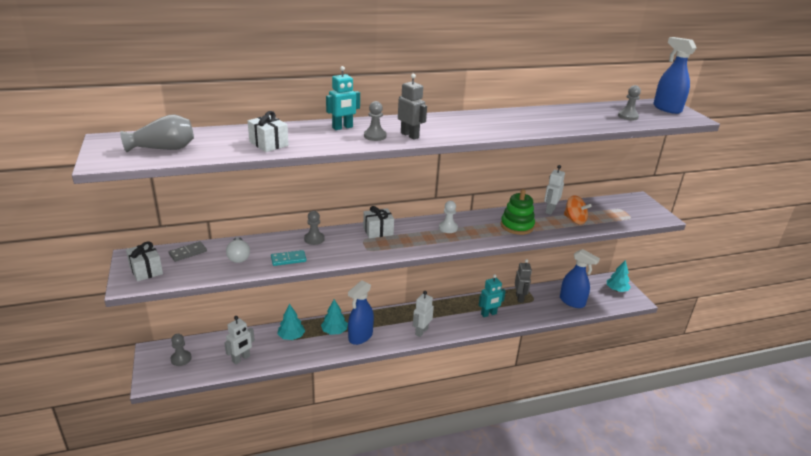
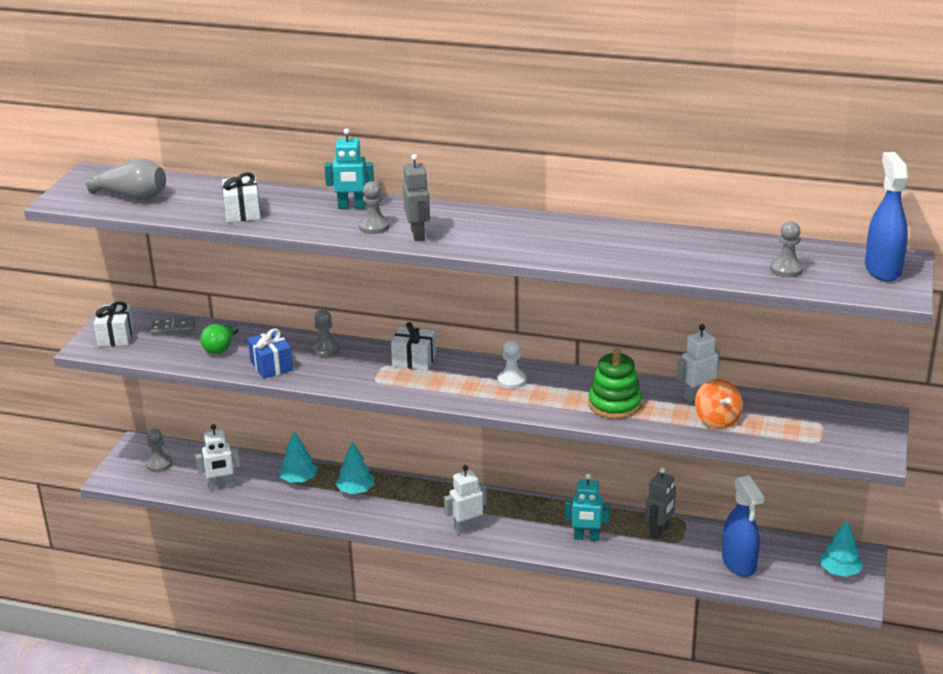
camera: 35 degrees right, 0 degrees up
white light bulb [226,237,250,263] -> green light bulb [200,322,239,354]
turquoise domino [271,250,307,266] -> blue gift [248,328,293,379]
blue spray bottle [348,280,374,345] -> none

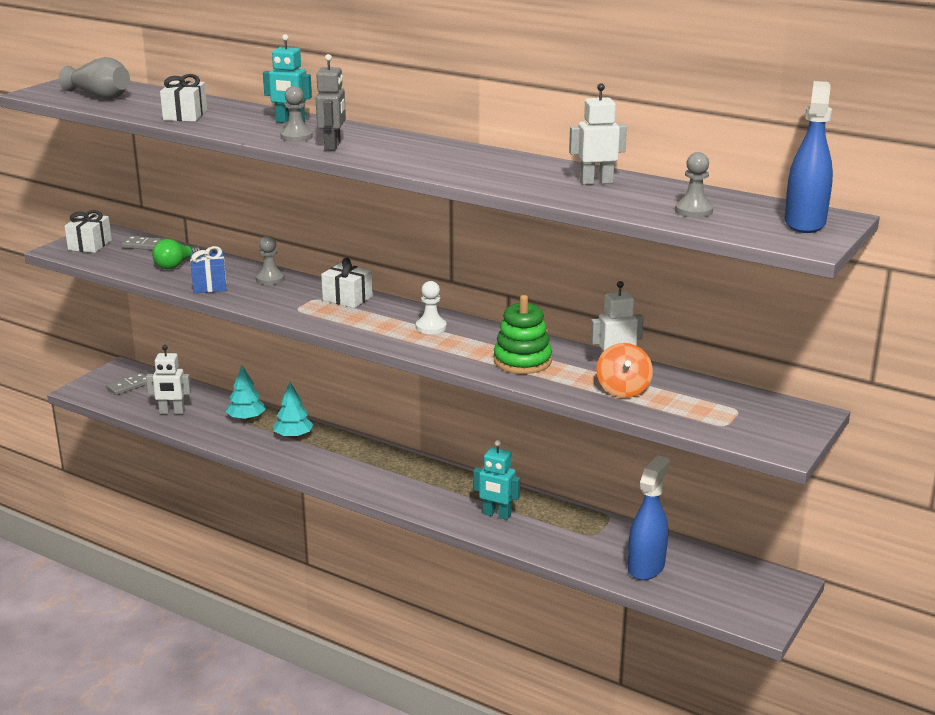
camera: 15 degrees right, 5 degrees down
grey pawn [146,429,172,472] -> grey domino [106,373,147,395]
white robot [444,465,487,534] -> white robot moved to [569,83,627,185]
grey robot [645,467,676,540] -> none
blue spray bottle [722,475,764,577] -> blue spray bottle turned 150 degrees counterclockwise [628,455,670,580]
turquoise tree [820,520,863,577] -> none

